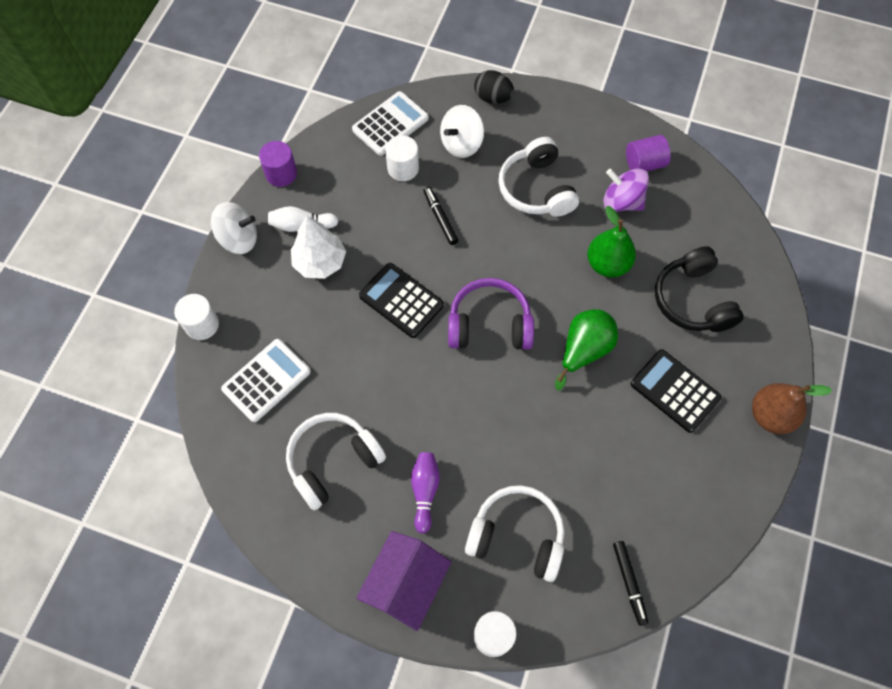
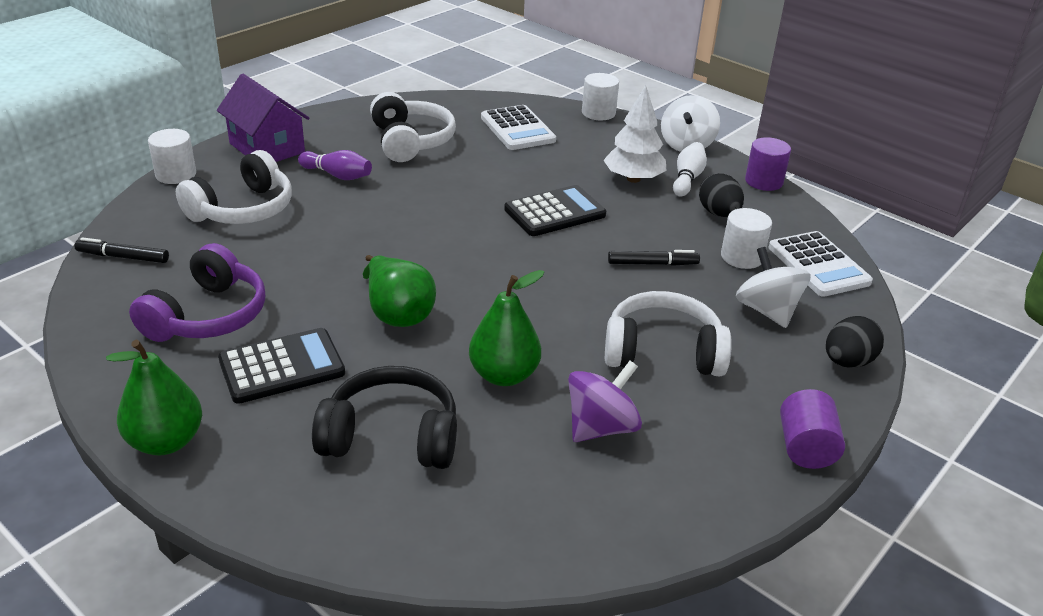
camera: 110 degrees right, 30 degrees down
purple headphones [448,278,534,350] -> purple headphones moved to [129,243,265,342]
purple cylinder [626,135,671,171] -> purple cylinder moved to [780,389,845,469]
brown pear [752,383,832,434] -> green pear [106,340,202,455]
none -> black egg [699,173,744,217]

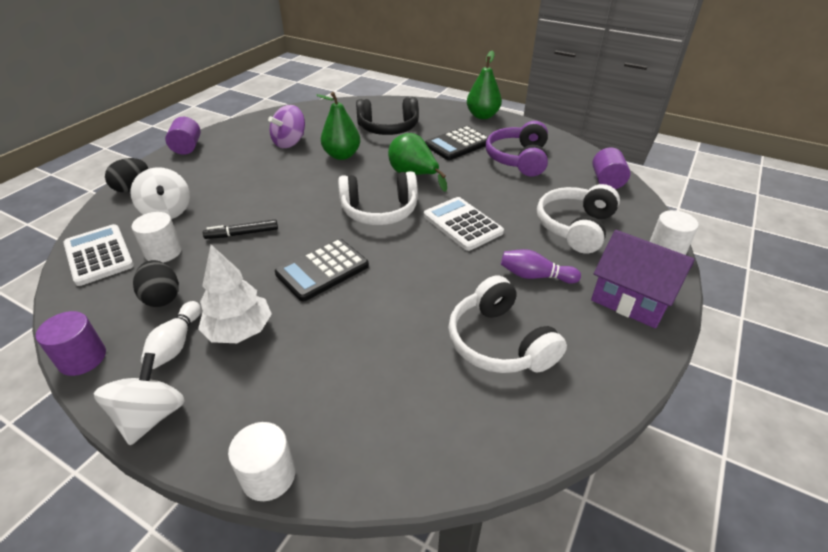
camera: 170 degrees right, 5 degrees up
black marker [74,237,169,263] -> purple cylinder [592,148,630,189]
white calculator [481,105,556,150] -> white calculator moved to [424,197,504,251]
white headphones [605,291,732,376] -> white headphones moved to [338,171,418,225]

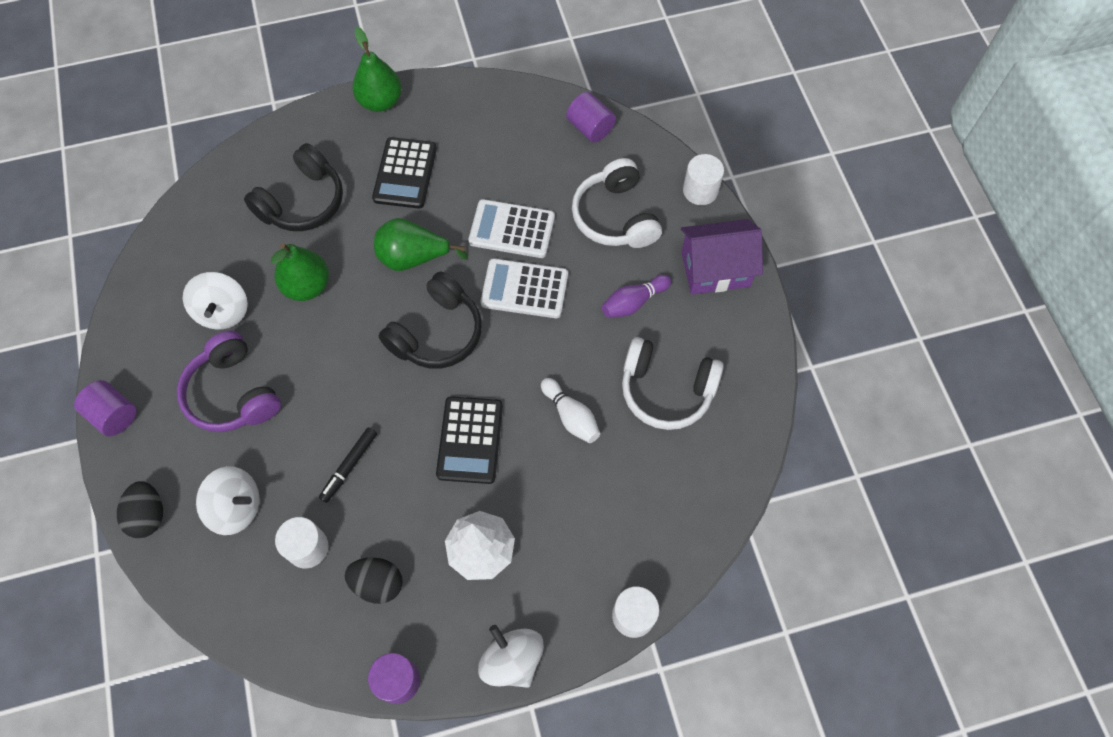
camera: 45 degrees left, 25 degrees up
white calculator [63,224,134,286] -> white calculator moved to [468,199,555,258]
white bowling pin [141,301,201,369] -> white bowling pin moved to [541,378,600,443]
purple spinning top [268,105,305,148] -> white spinning top [183,272,248,330]
white headphones [338,171,418,225] -> black headphones [379,271,482,369]
purple headphones [486,121,548,177] -> purple headphones moved to [177,330,281,432]

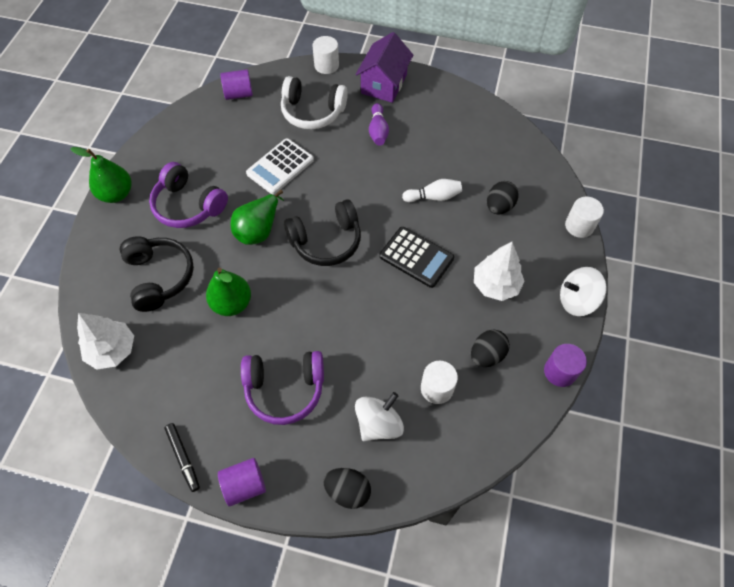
camera: 60 degrees left, 5 degrees down
white spinning top [183,272,248,330] -> none
black marker [319,427,377,503] -> black marker moved to [164,423,200,492]
black calculator [372,137,437,209] -> purple headphones [149,162,228,228]
black headphones [379,271,482,369] -> black headphones turned 90 degrees clockwise [284,200,361,266]
white calculator [481,258,568,318] -> none
white headphones [622,337,724,430] -> none
none -> white tree [77,313,134,369]
none -> black egg [487,181,519,215]

